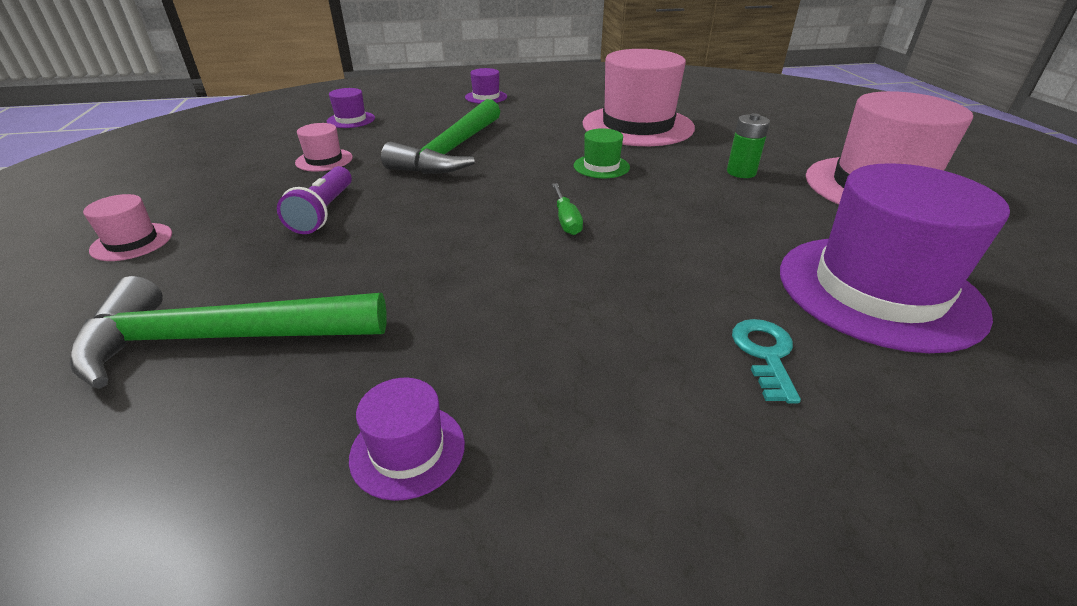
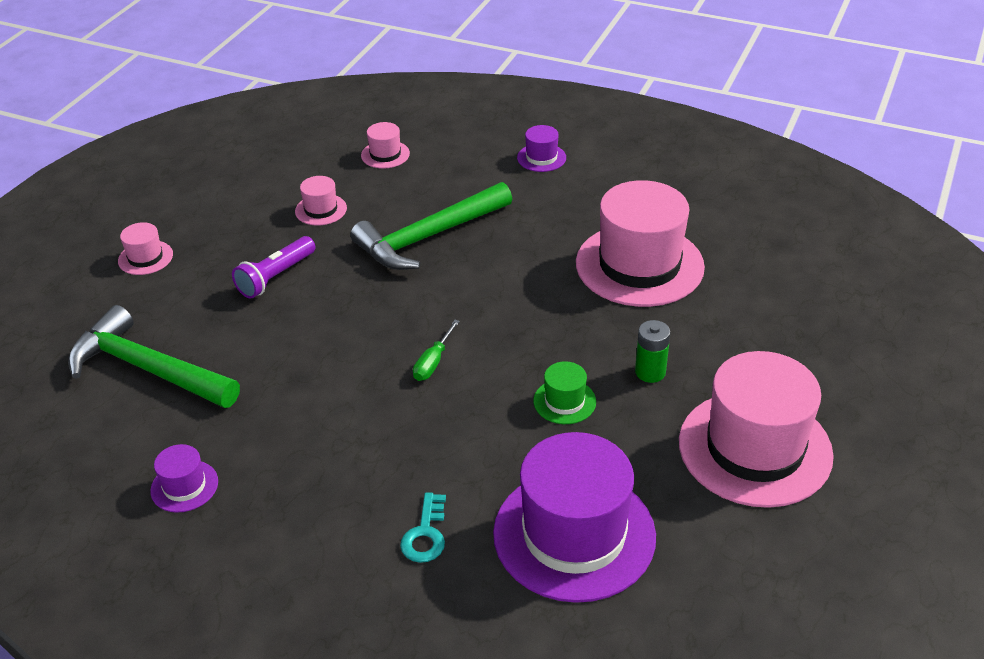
camera: 35 degrees right, 5 degrees up
purple hat [327,88,375,128] -> pink hat [361,122,410,169]
green hat [574,128,630,178] -> green hat moved to [533,361,596,424]
turquoise key [732,319,801,403] -> turquoise key turned 150 degrees clockwise [400,492,446,563]

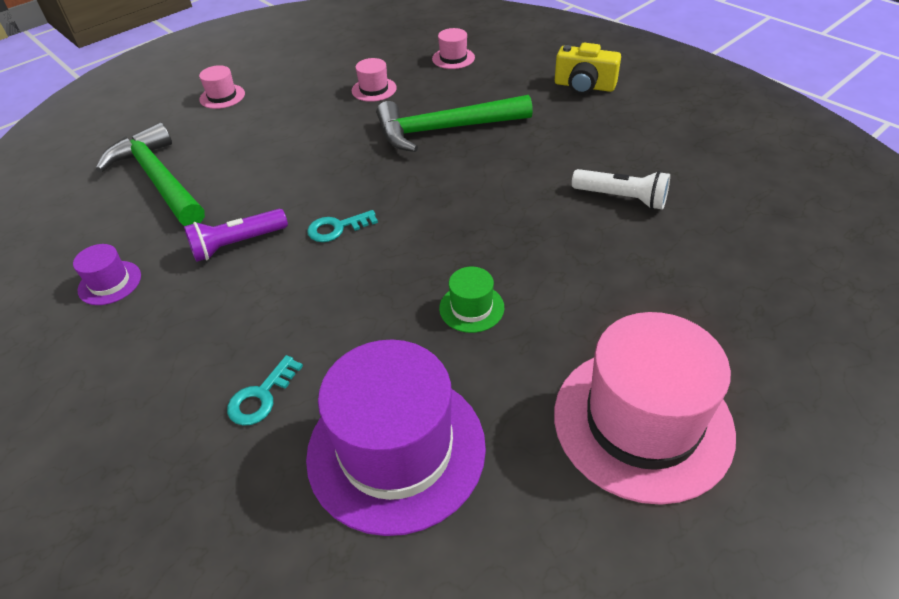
camera: 25 degrees right, 5 degrees up
purple flashlight [232,236,315,299] -> purple flashlight moved to [184,209,288,262]
green screwdriver [413,320,460,381] -> none
purple hat [517,125,566,172] -> yellow camera [555,43,621,95]
pink hat [576,180,705,307] -> white flashlight [572,169,670,210]
green battery [635,320,670,383] -> none
none -> turquoise key [307,210,378,242]

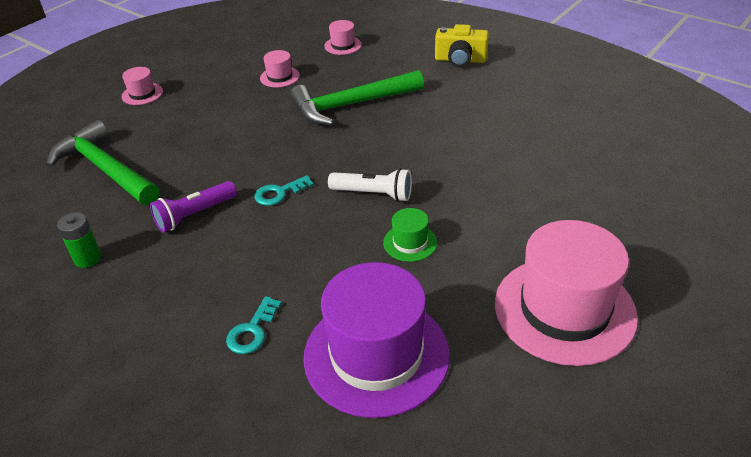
camera: 10 degrees left, 5 degrees down
purple hat [73,244,141,305] -> green battery [57,212,101,268]
white flashlight [572,169,670,210] -> white flashlight moved to [328,168,412,202]

